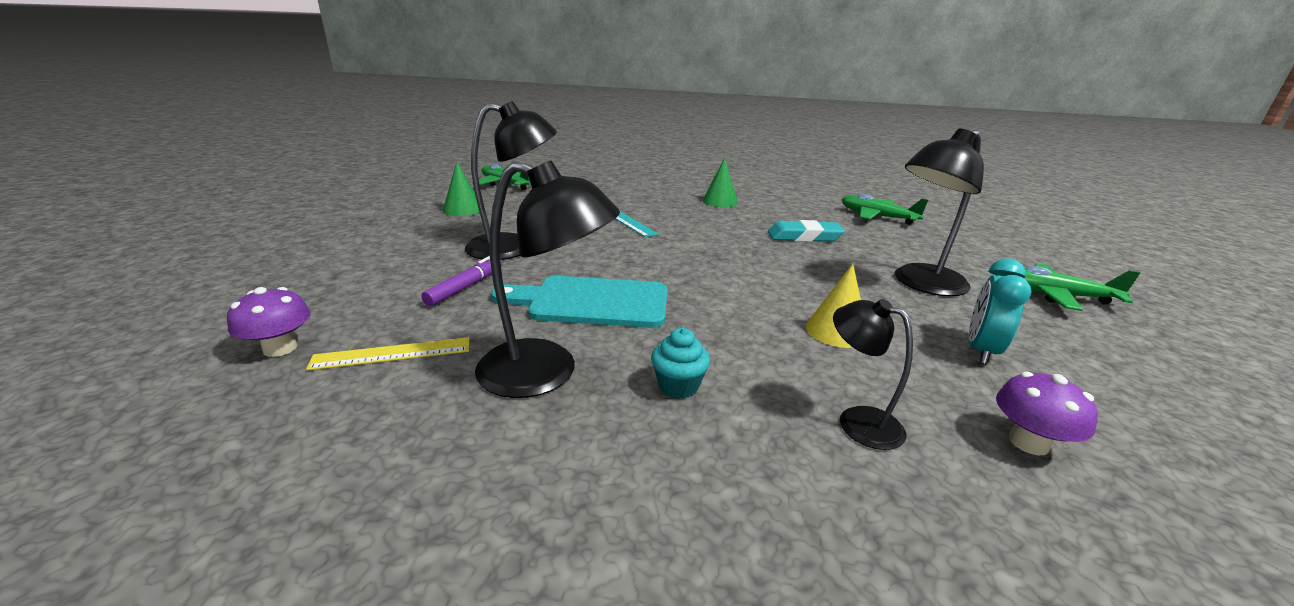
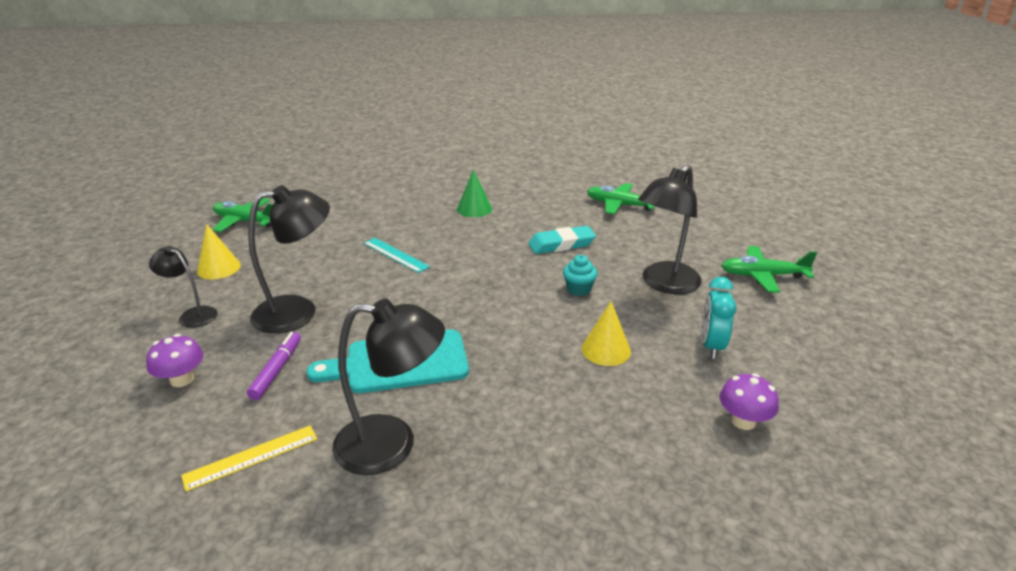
camera: 15 degrees left, 5 degrees up
purple mushroom [227,287,311,357] -> purple mushroom moved to [146,334,203,387]
green cone [443,162,480,216] -> yellow cone [197,224,241,279]
turquoise cupcake [651,328,710,399] -> turquoise cupcake moved to [563,255,598,296]
black lamp [833,299,913,450] -> black lamp moved to [149,246,218,328]

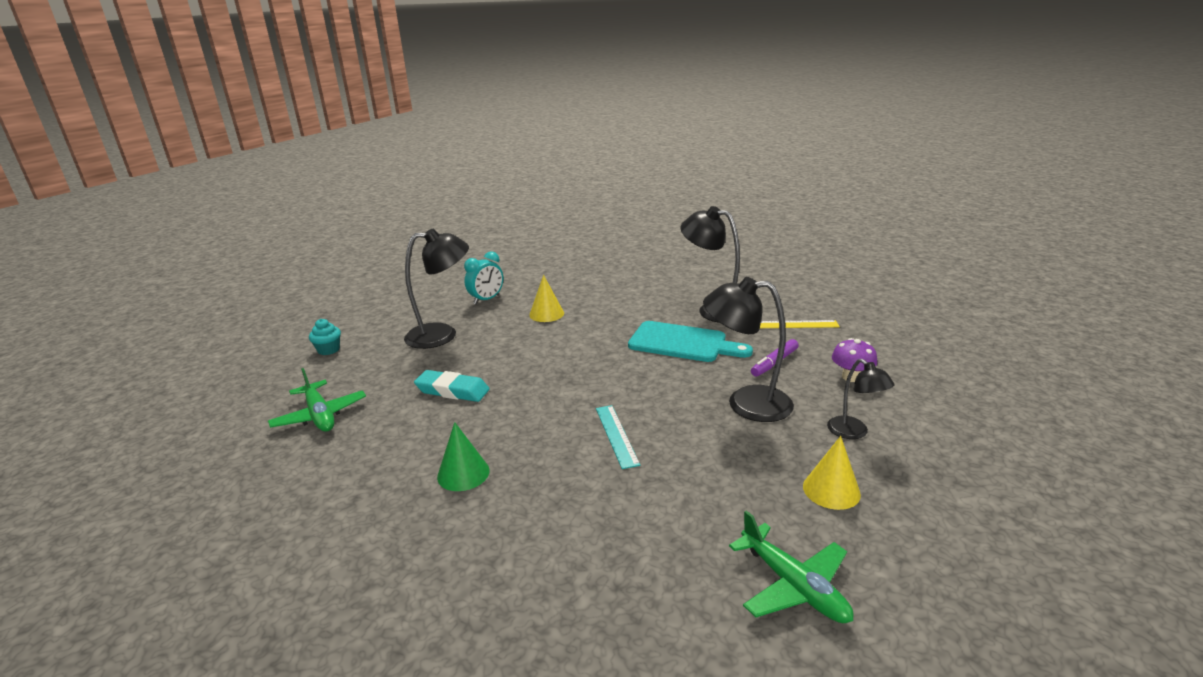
camera: 145 degrees left, 5 degrees down
turquoise cupcake [563,255,598,296] -> turquoise cupcake moved to [309,319,341,355]
purple mushroom [719,373,779,430] -> none
green plane [721,246,817,293] -> none

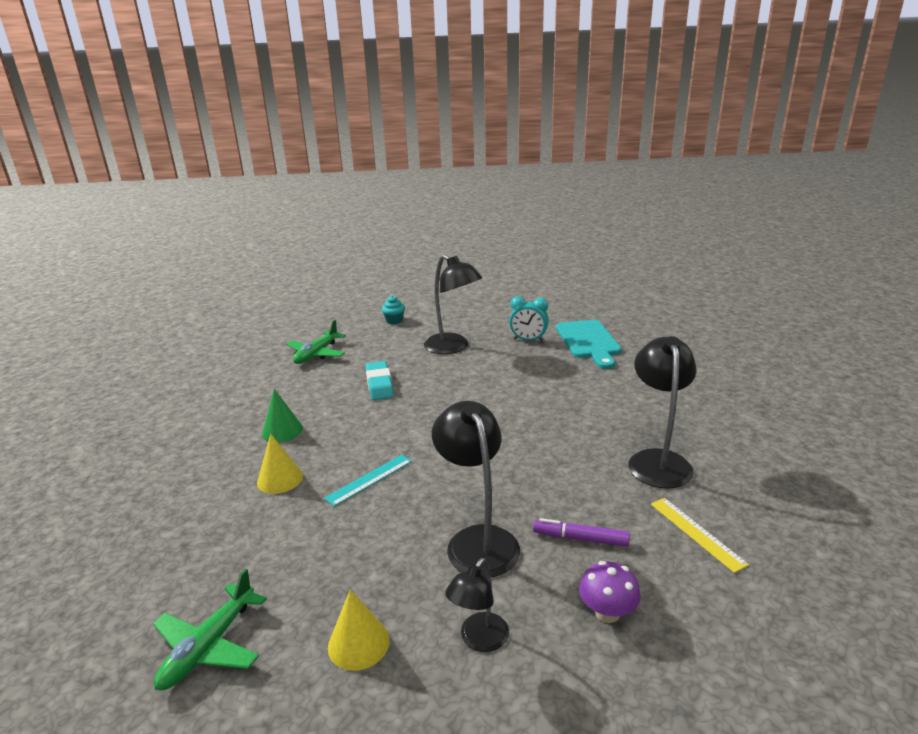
camera: 60 degrees right, 0 degrees up
yellow cone [529,275,564,322] -> yellow cone moved to [257,434,303,494]
turquoise cutting board [628,321,753,362] -> turquoise cutting board moved to [556,320,622,369]

